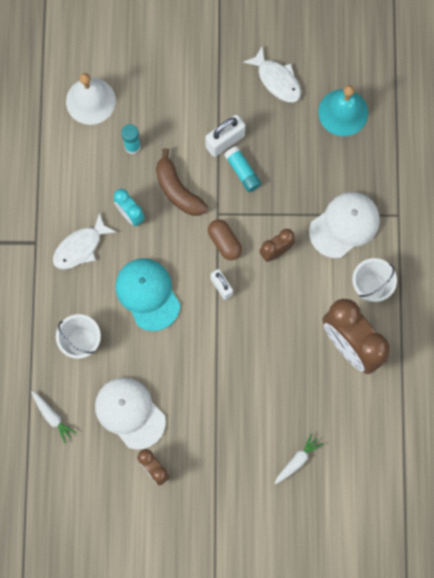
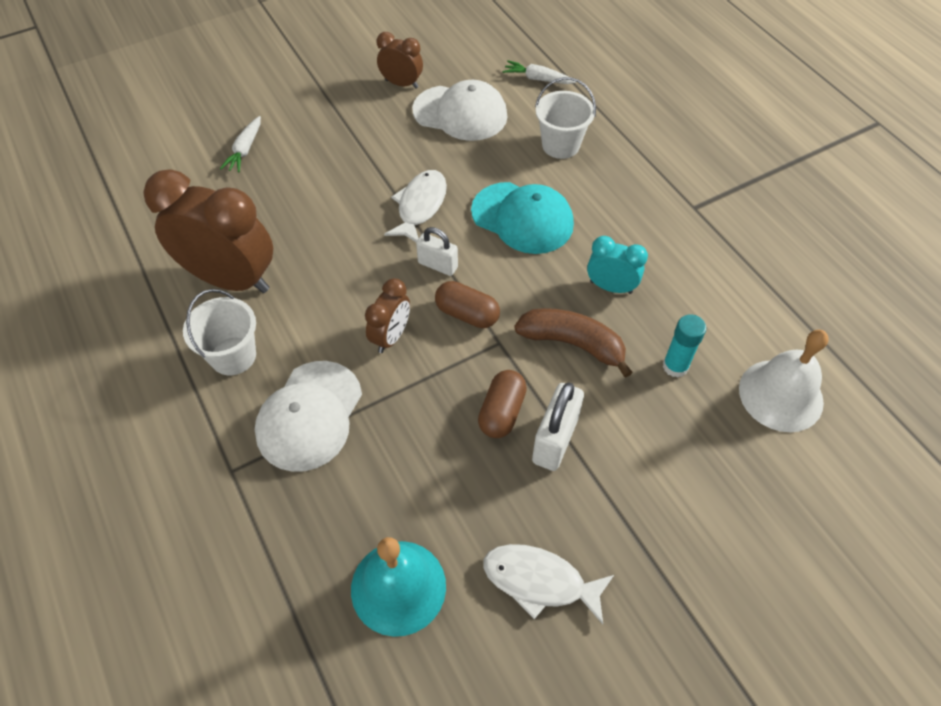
camera: 150 degrees right, 20 degrees down
white fish [53,213,116,269] -> white fish moved to [384,170,447,242]
turquoise glue stick [224,146,261,192] -> brown capsule [478,370,527,438]

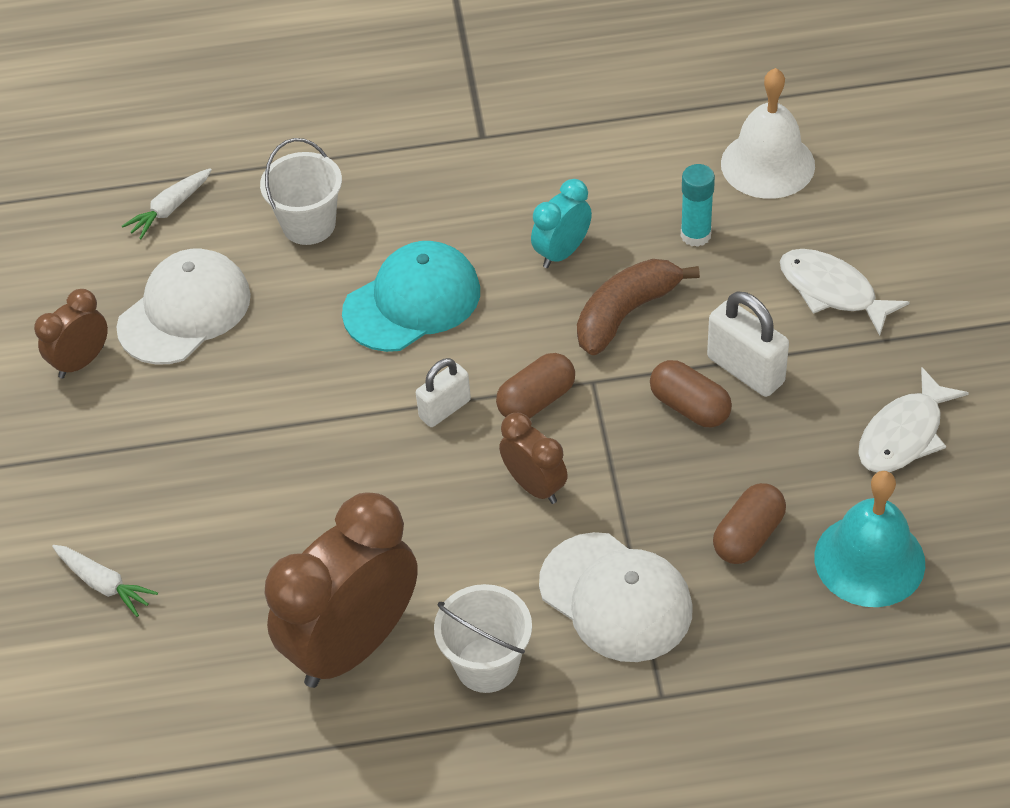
camera: 65 degrees left, 5 degrees down
white fish [384,170,447,242] -> white fish moved to [780,249,910,336]
none -> brown capsule [713,483,786,564]

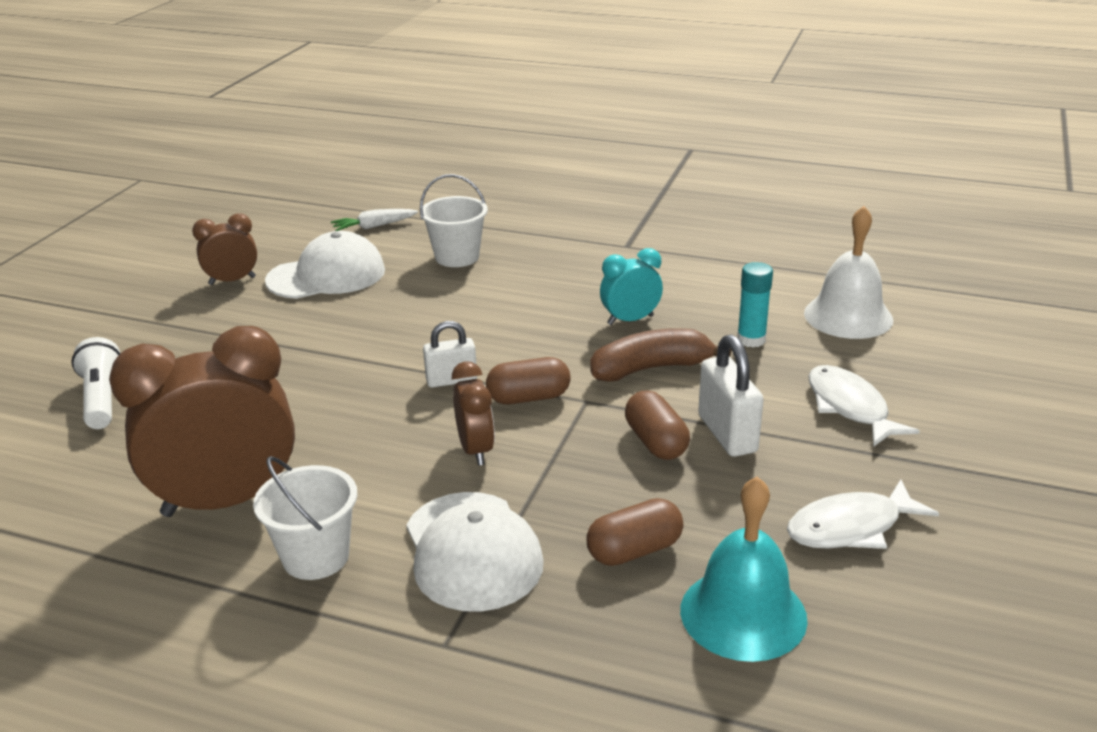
camera: 25 degrees right, 20 degrees down
white carrot [52,545,158,617] -> white flashlight [71,337,120,429]
turquoise cap [342,241,480,352] -> none

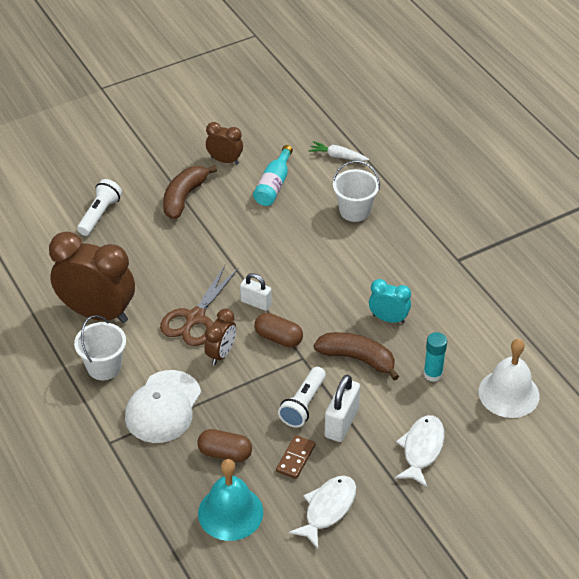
camera: 40 degrees right, 15 degrees up
white cap [265,231,385,299] -> turquoise bottle [253,145,293,206]
brown capsule [625,390,690,460] -> white flashlight [278,367,326,428]
white fish [787,480,939,549] -> white fish turned 105 degrees clockwise [289,476,356,549]
none -> brown scissors [160,265,238,346]
none -> brown banana [163,165,217,219]
none -> brown domino [276,435,315,479]

